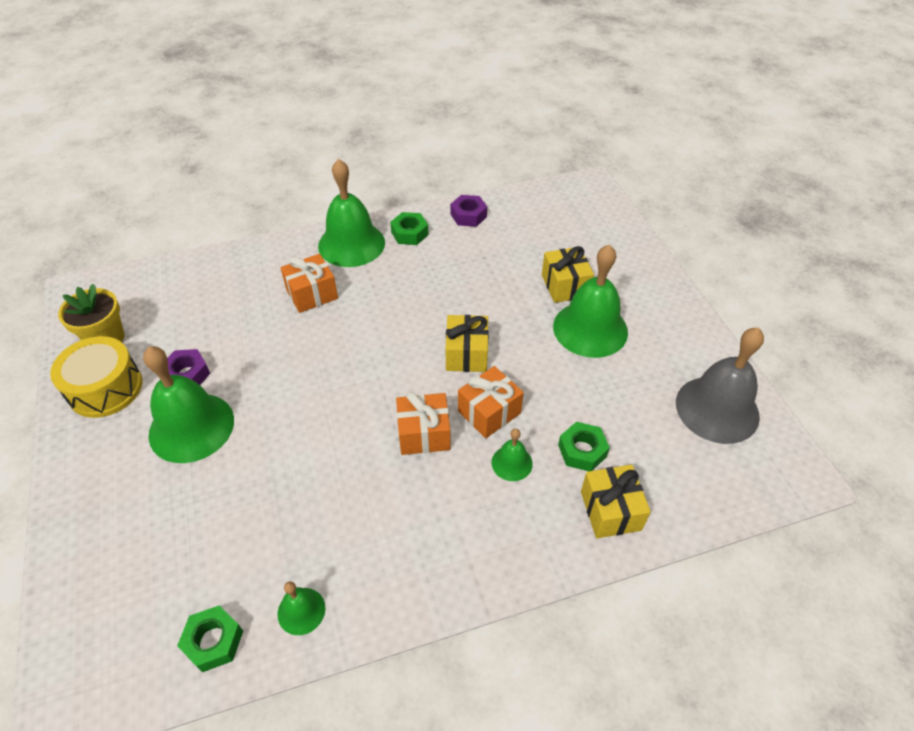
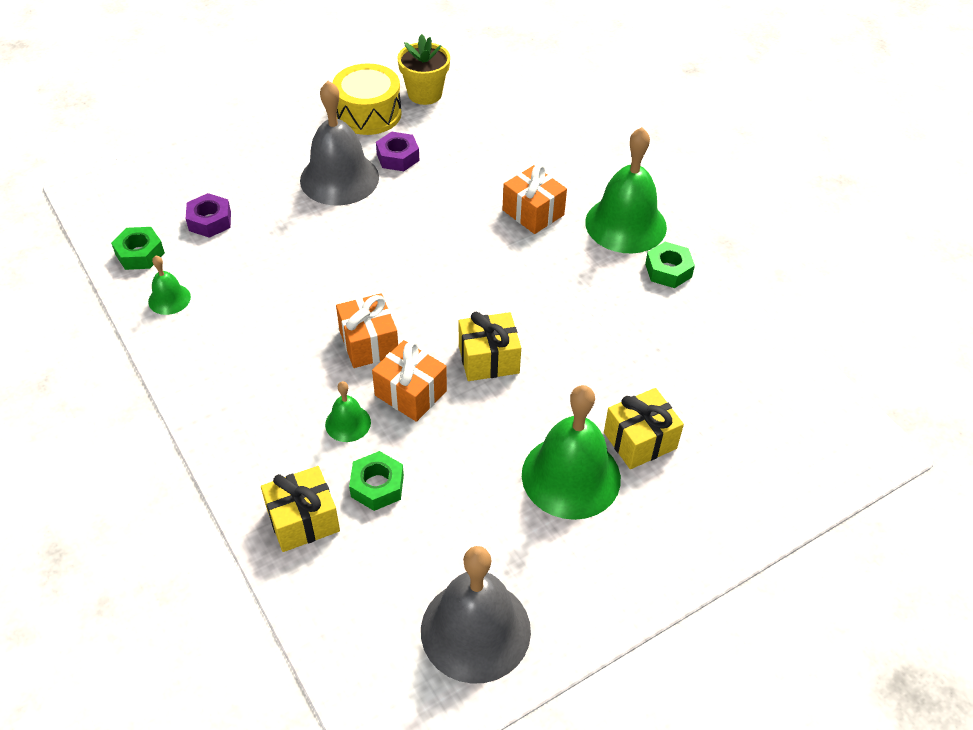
camera: 75 degrees right, 0 degrees up
green bell [143,346,234,463] -> grey bell [300,81,379,205]
purple nut [450,195,487,227] -> purple nut moved to [186,193,231,238]

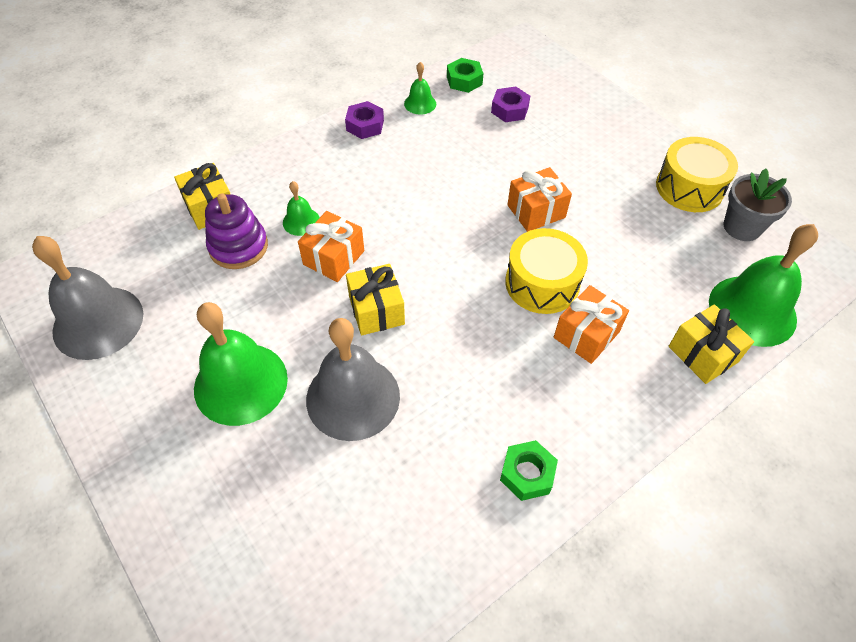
camera: 85 degrees right, 5 degrees up
grey bell [300,81,379,205] -> grey bell moved to [306,318,400,441]
orange gift [336,293,398,368] -> orange gift moved to [507,167,572,232]
green nut [349,451,404,511] -> purple stacking toy [205,193,268,269]
purple nut [376,132,419,171] -> purple nut moved to [345,101,384,139]
yellow flower pot [397,34,450,105] -> grey flower pot [724,168,792,241]
green bell [585,127,667,253] -> green bell moved to [709,224,818,347]
yellow gift [604,388,684,469] -> yellow gift moved to [669,304,754,384]
none -> yellow drum [505,228,588,314]

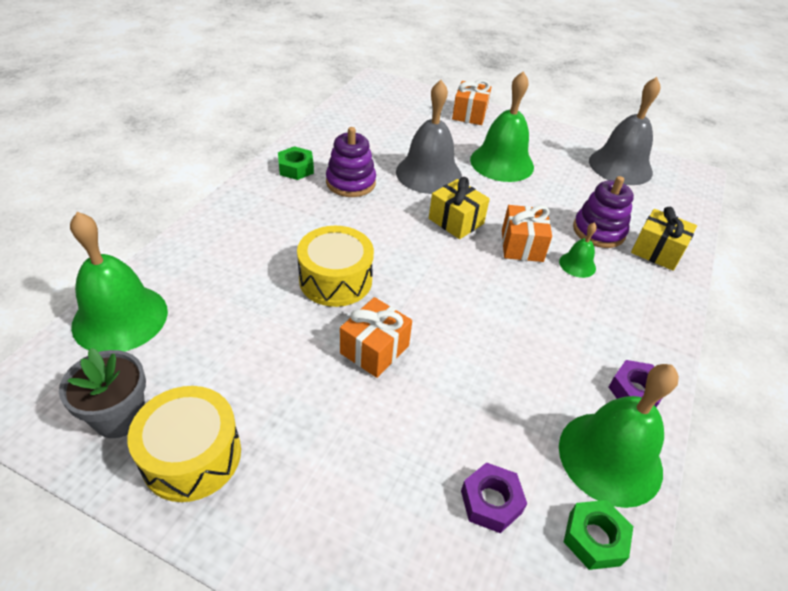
camera: 150 degrees right, 10 degrees down
green bell [404,62,436,115] -> green bell [559,364,679,508], size x2.11
orange gift [554,285,629,364] -> orange gift moved to [452,80,491,125]
yellow gift [669,304,754,384] -> none
none -> purple stacking toy [326,127,376,197]

